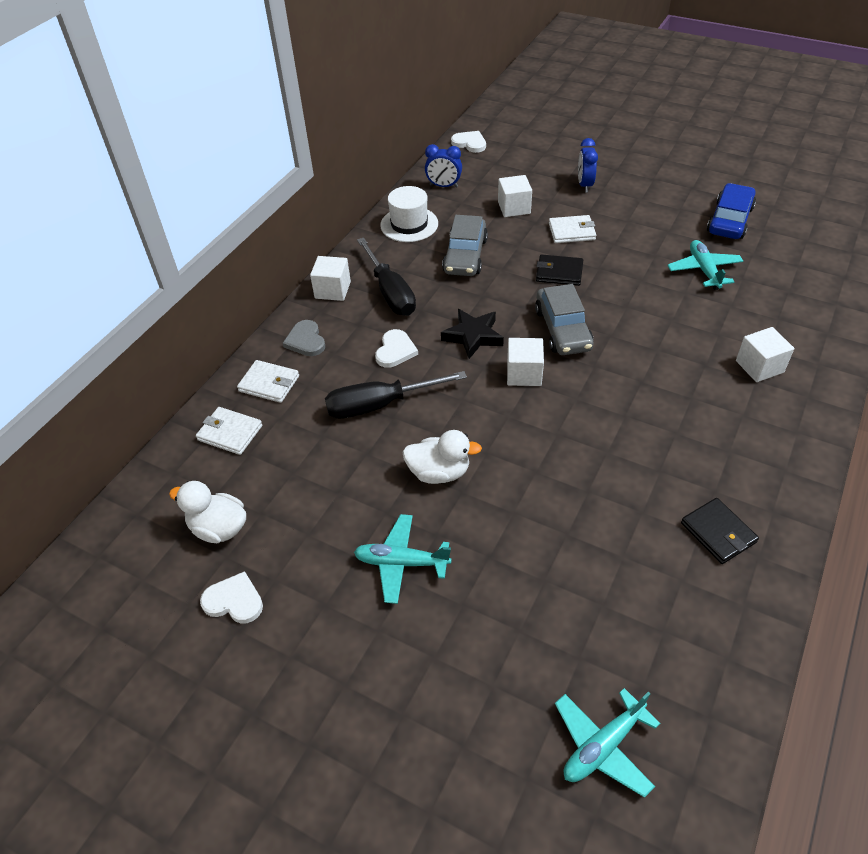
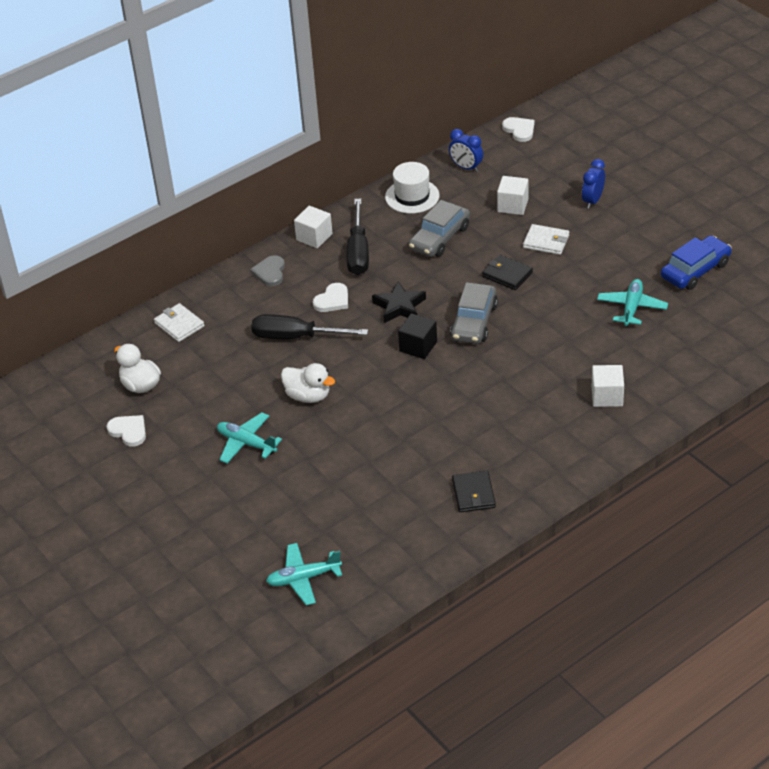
camera: 25 degrees right, 5 degrees down
white wallet [237,360,299,403] -> none
white cube [507,338,544,386] -> black cube [398,313,437,359]

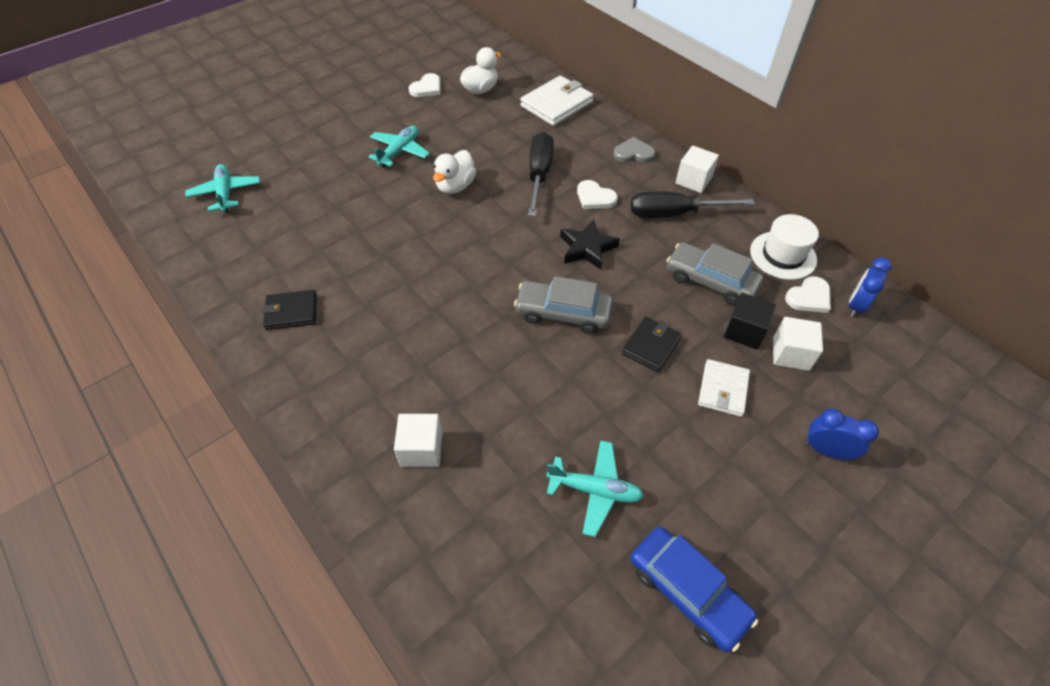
camera: 85 degrees right, 10 degrees up
white wallet [154,303,204,342] -> white wallet [520,76,594,126], size x1.57
black cube [398,313,437,359] -> black cube moved to [724,293,776,349]
white heart [502,117,534,142] -> white heart moved to [785,276,831,313]

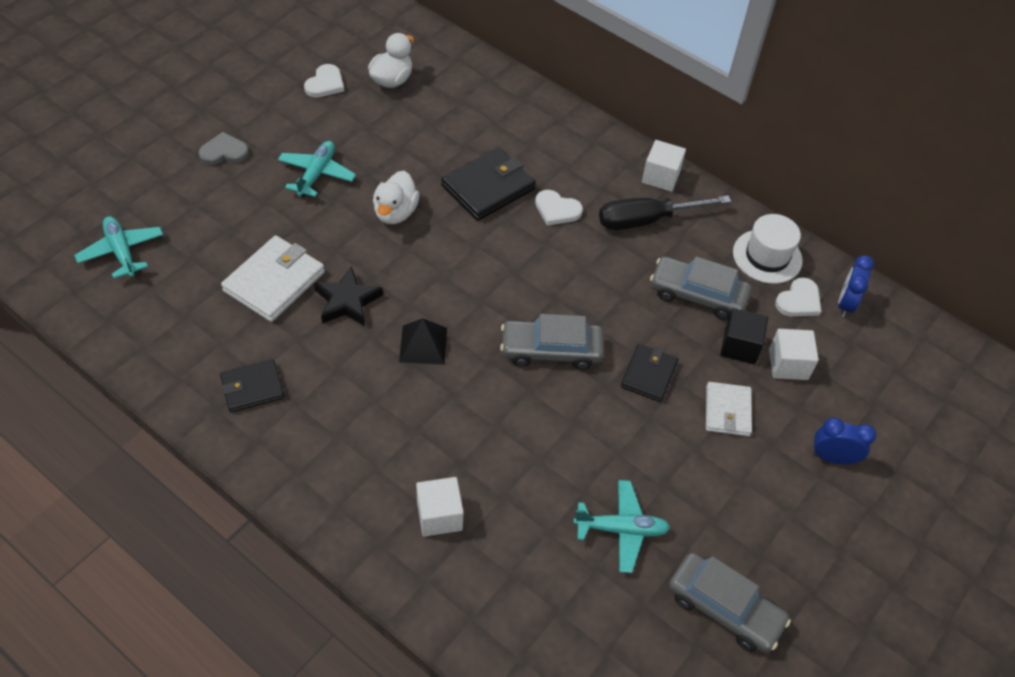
camera: 15 degrees left, 0 degrees up
white wallet [520,76,594,126] -> white wallet moved to [221,235,325,322]
black screwdriver [528,132,554,216] -> black wallet [441,147,536,221]
black star [560,219,620,270] -> black star moved to [314,266,383,326]
grey heart [614,137,656,163] -> grey heart moved to [198,132,249,165]
blue car [630,527,758,652] -> grey car [669,553,791,653]
none -> black pyramid [399,318,447,365]

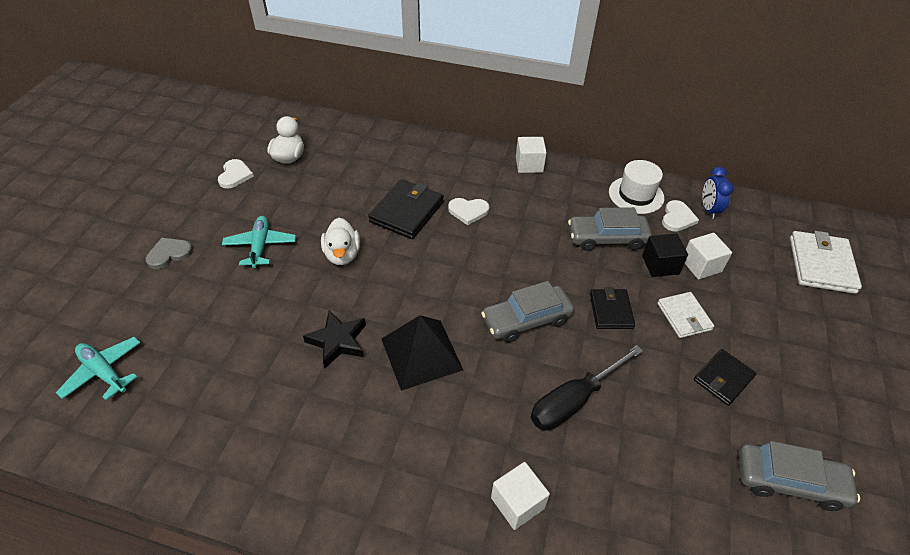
camera: 20 degrees left, 5 degrees down
black wallet [220,359,284,412] -> black wallet moved to [694,349,756,406]
white wallet [221,235,325,322] -> white wallet moved to [790,231,862,294]
black pyramid [399,318,447,365] -> black pyramid [382,315,463,391], size x1.57
turquoise plane [573,480,671,573] -> none
black screwdriver [599,195,731,230] -> black screwdriver moved to [531,345,643,431]
blue clock [813,418,876,464] -> none

